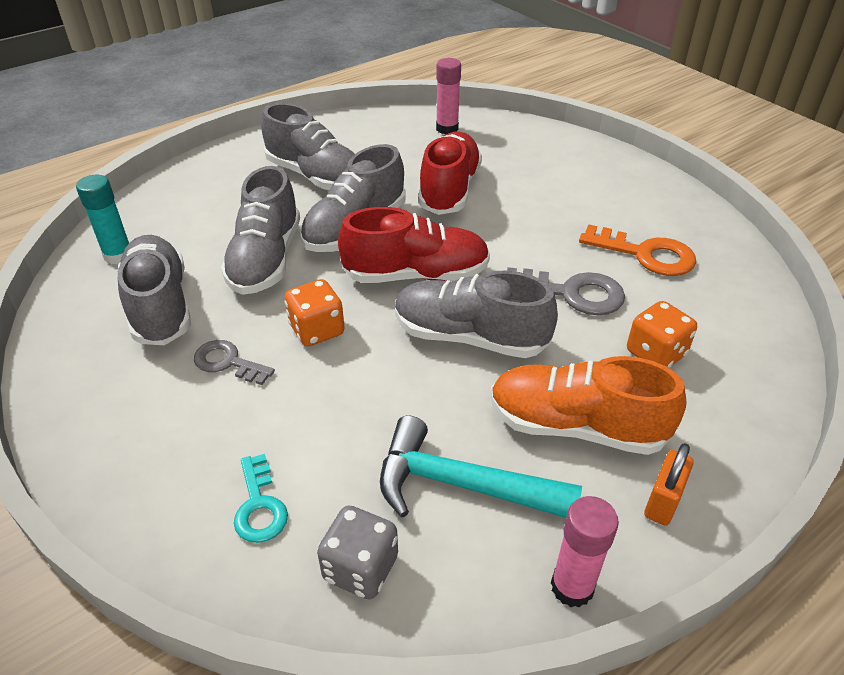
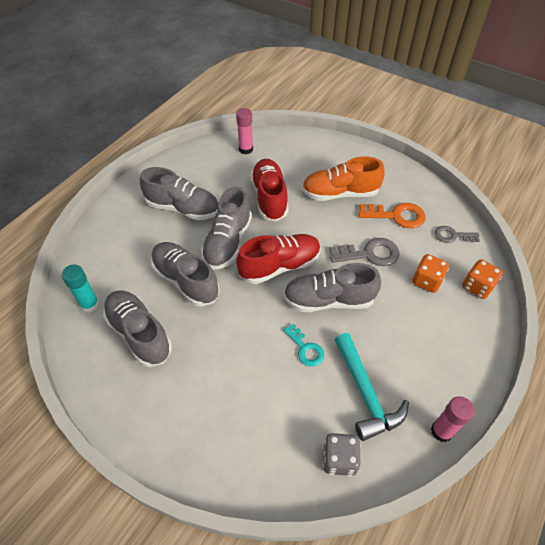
camera: 20 degrees left, 10 degrees up
grey key [194,340,275,385] -> grey key moved to [435,226,480,243]
grey shoe [221,166,300,295] -> grey shoe turned 150 degrees clockwise [151,242,220,307]
turquoise key [234,454,288,543] -> turquoise key moved to [284,323,324,367]
orange dice [285,279,345,346] -> orange dice moved to [462,259,503,299]
turquoise hammer [380,415,582,518] -> turquoise hammer turned 105 degrees counterclockwise [335,333,409,441]
orange shoe [490,356,686,455] -> orange shoe moved to [302,156,384,201]
orange padlock [644,443,694,526] -> none

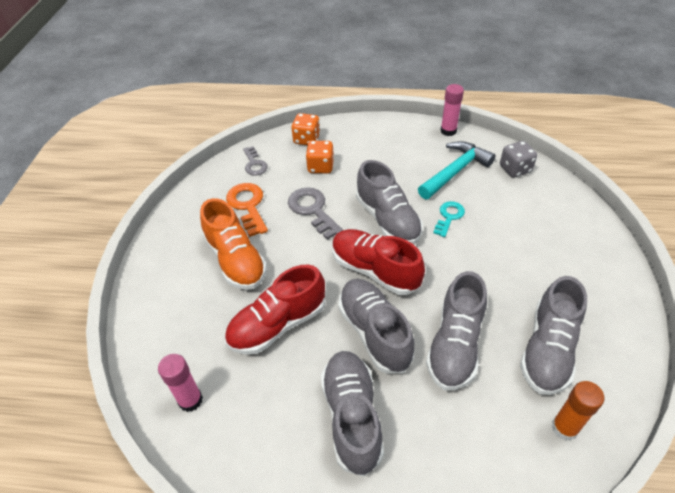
camera: 115 degrees left, 5 degrees down
turquoise glue stick [62,265,99,313] -> orange glue stick [552,381,604,441]
grey shoe [201,187,252,269] -> grey shoe turned 105 degrees counterclockwise [338,279,415,373]

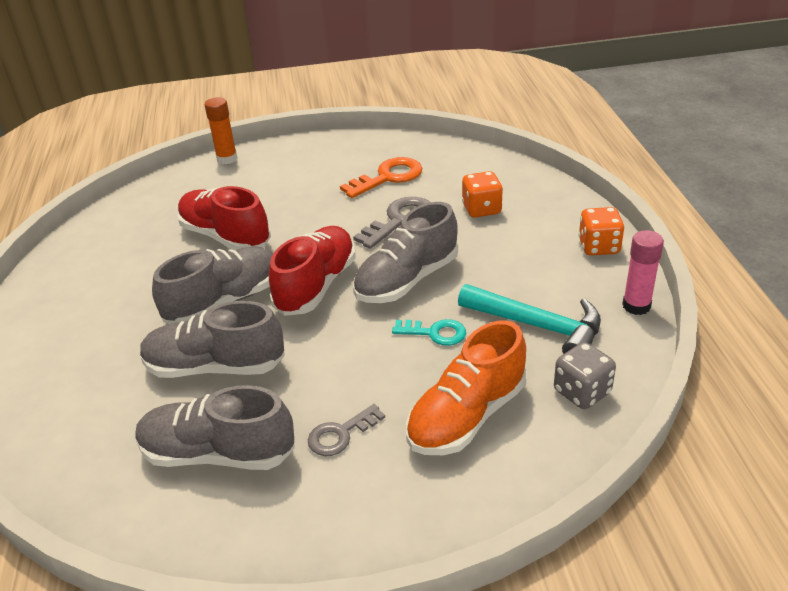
camera: 75 degrees right, 10 degrees down
pink glue stick [158,354,203,412] -> none
orange shoe [200,198,267,290] -> orange shoe moved to [406,321,527,455]
grey key [243,146,268,175] -> grey key moved to [308,404,385,456]
orange dice [292,113,320,145] -> orange dice moved to [578,207,624,255]
grey shoe [321,351,384,476] -> none
orange glue stick [552,381,604,441] -> orange glue stick moved to [205,97,237,164]

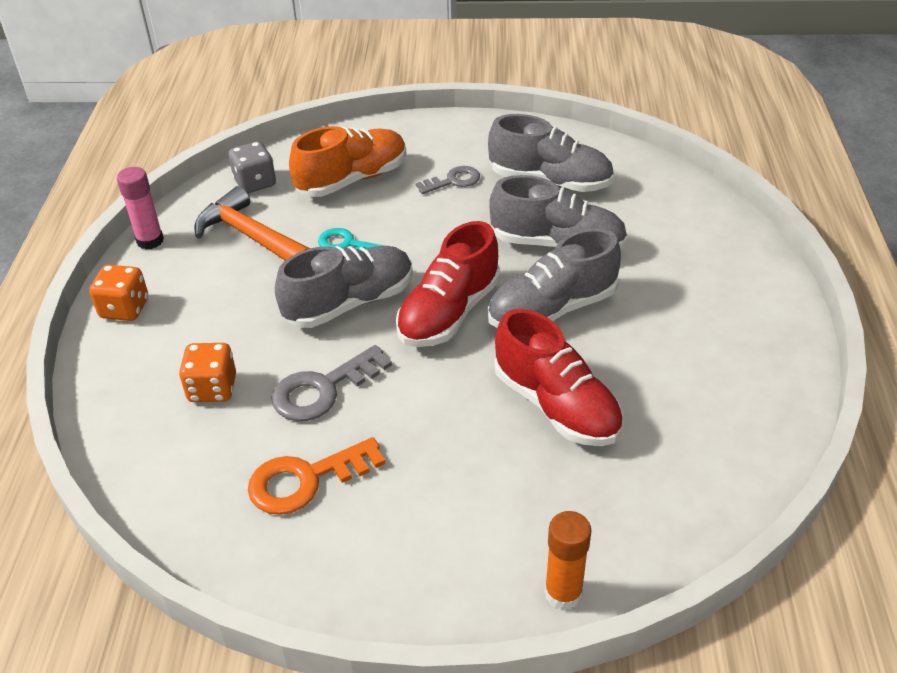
camera: 170 degrees left, 5 degrees up
turquoise hammer [458,284,601,354] -> orange hammer [194,186,310,260]

